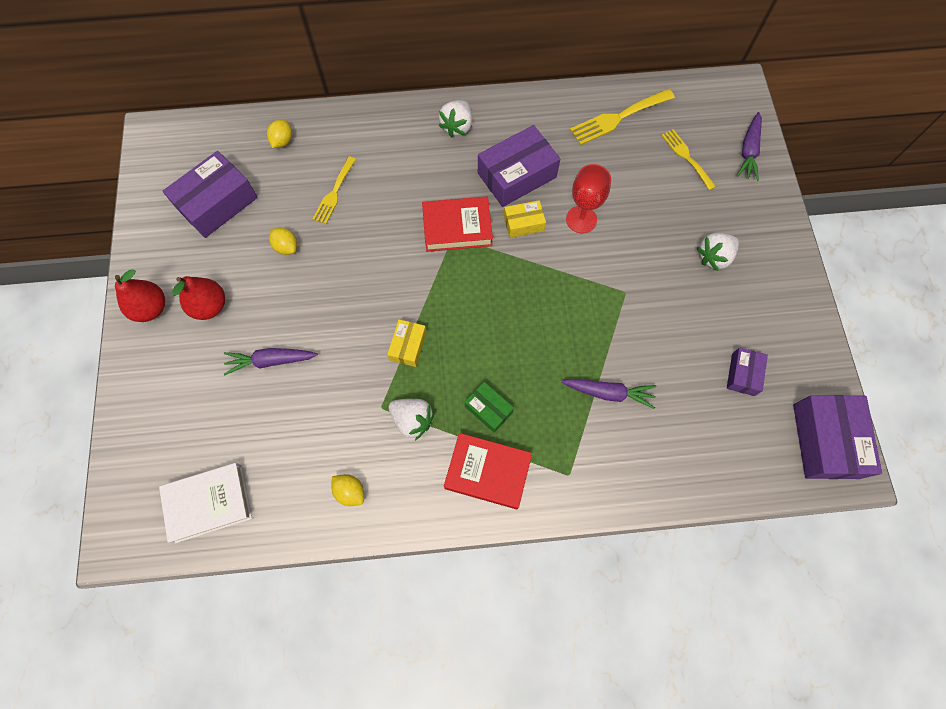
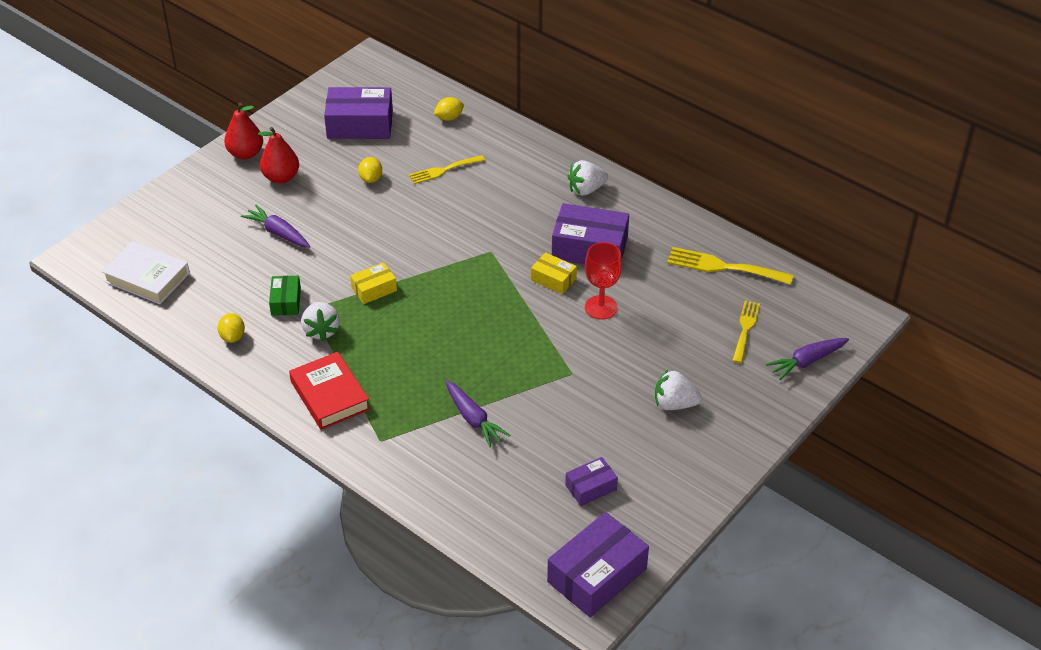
camera: 45 degrees right, 25 degrees down
red book [422,197,493,252] -> none
green box [465,382,514,433] -> green box moved to [269,276,301,316]

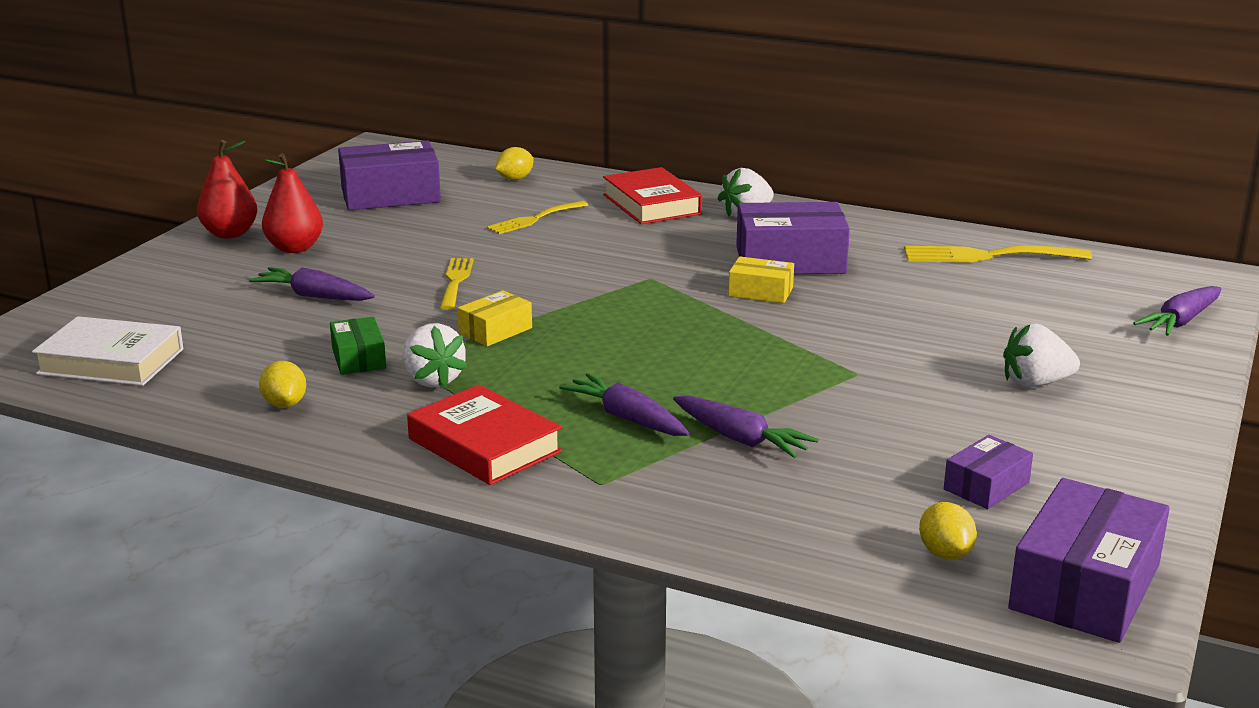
camera: 15 degrees left, 20 degrees down
yellow lemon [358,157,382,183] -> yellow lemon moved to [919,502,977,560]
red goblet [585,242,622,319] -> none
yellow fork [732,301,760,363] -> yellow fork moved to [440,258,474,310]
none -> purple carrot [559,373,689,436]
none -> red book [603,167,702,224]

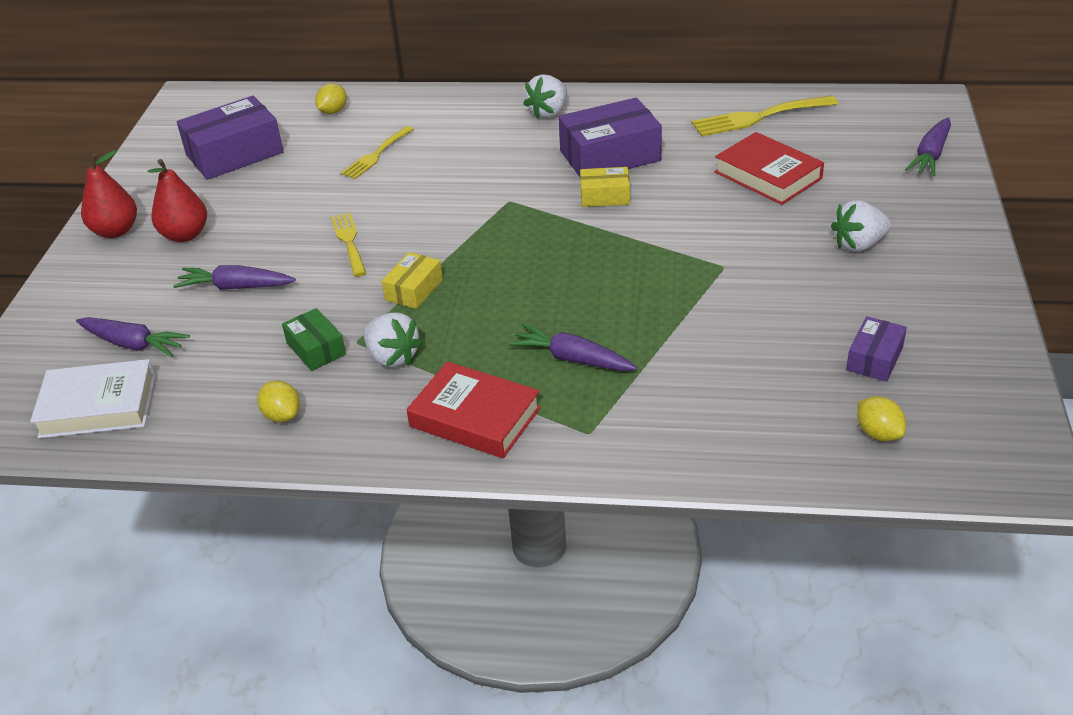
camera: 15 degrees left, 15 degrees up
red book [603,167,702,224] -> red book moved to [715,132,824,205]
purple carrot [673,396,819,458] -> purple carrot moved to [76,317,190,357]
purple box [1008,478,1170,643] -> none

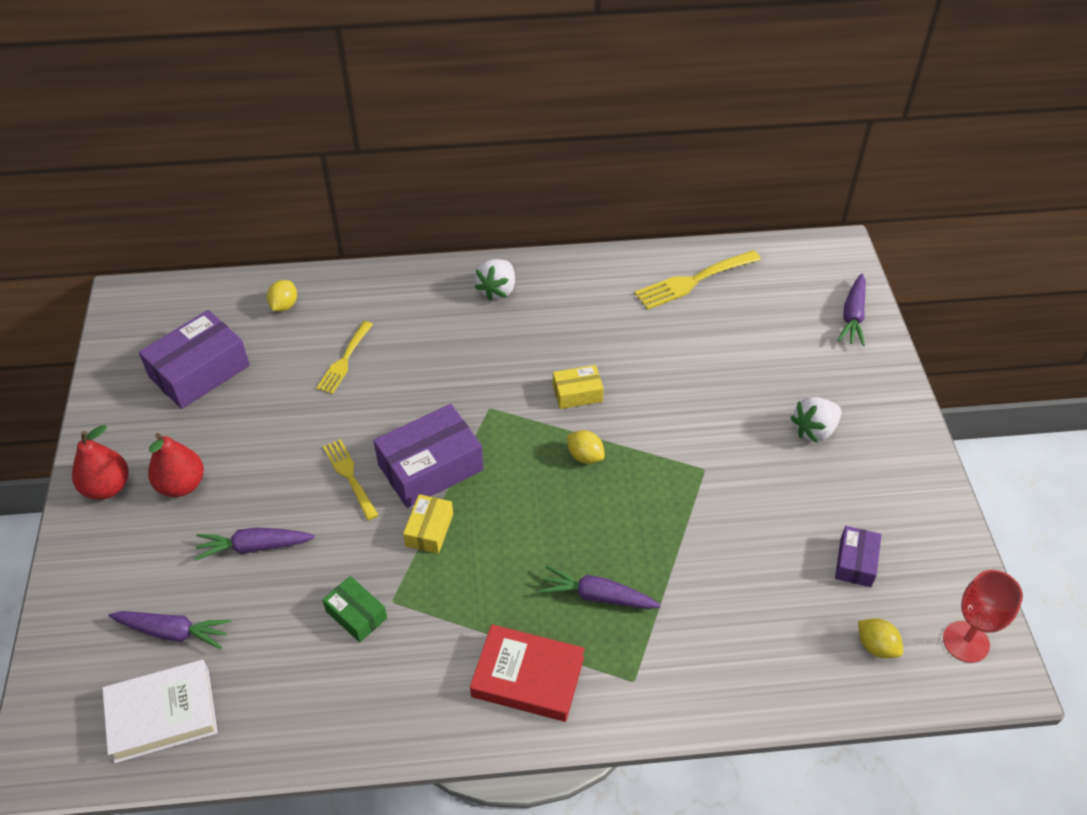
camera: 15 degrees left, 10 degrees up
yellow lemon [257,380,300,423] -> yellow lemon moved to [567,430,605,464]
white strawberry [364,312,423,368] -> none
purple box [558,98,662,177] -> purple box moved to [374,404,484,508]
red book [715,132,824,205] -> none
none -> red goblet [943,570,1023,663]

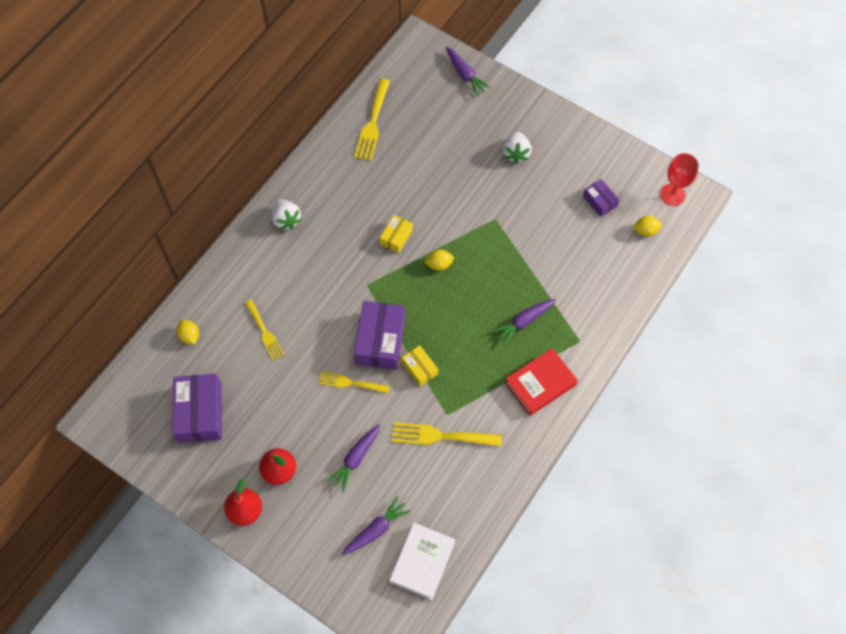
camera: 50 degrees left, 15 degrees up
green box [322,576,387,642] -> yellow fork [392,422,502,447]

